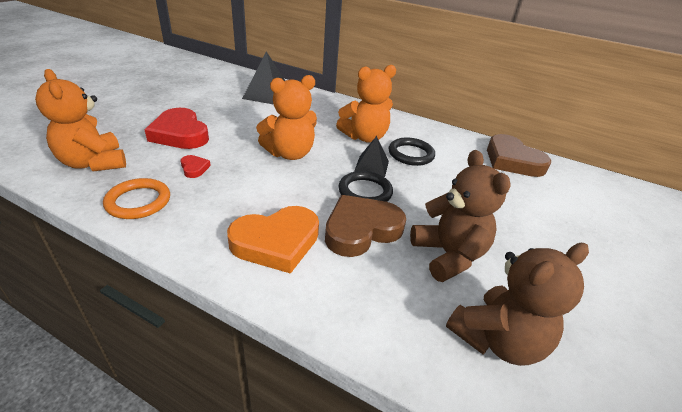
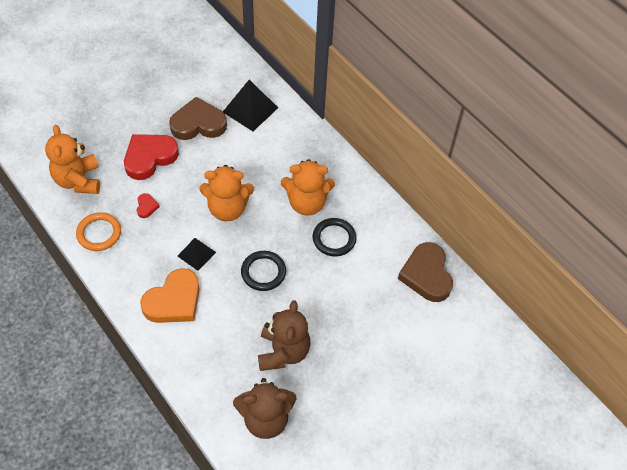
camera: 25 degrees right, 20 degrees up
red heart [145,108,209,149] -> red heart turned 60 degrees clockwise [124,134,179,180]
orange heart [227,206,319,274] -> orange heart turned 45 degrees counterclockwise [140,268,200,323]
brown heart [325,195,406,257] -> brown heart moved to [169,97,227,140]
black pyramid [354,136,389,177] -> black pyramid moved to [178,238,216,271]

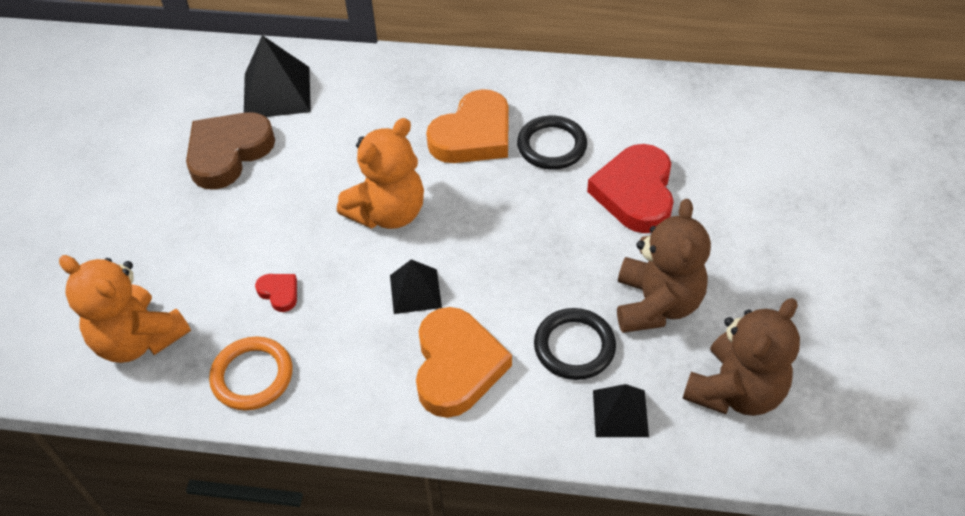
camera: 40 degrees left, 5 degrees down
red heart [124,134,179,180] -> red heart moved to [587,144,674,233]
black ring [241,251,286,291] -> black ring moved to [534,308,616,380]
brown teddy bear [258,300,310,371] -> brown teddy bear turned 45 degrees clockwise [617,199,711,333]
orange teddy bear [281,159,335,216] -> orange heart [426,89,509,163]
brown heart [398,242,453,302] -> none
none -> black pyramid [593,384,649,437]

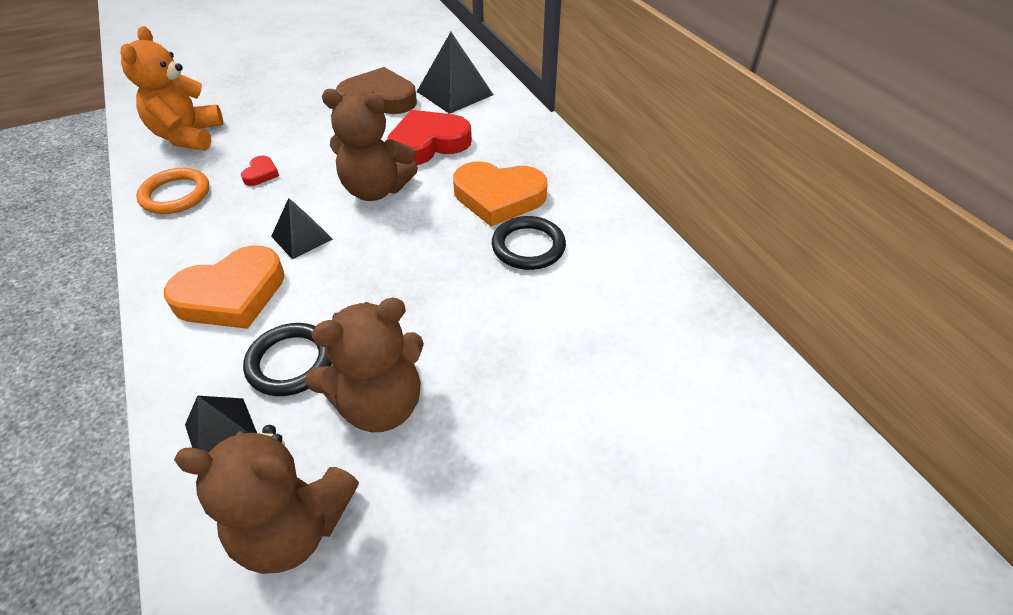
camera: 55 degrees right, 5 degrees down
orange teddy bear [337,118,424,229] -> brown teddy bear [322,89,418,201]
red heart [587,144,674,233] -> red heart moved to [387,110,472,165]

